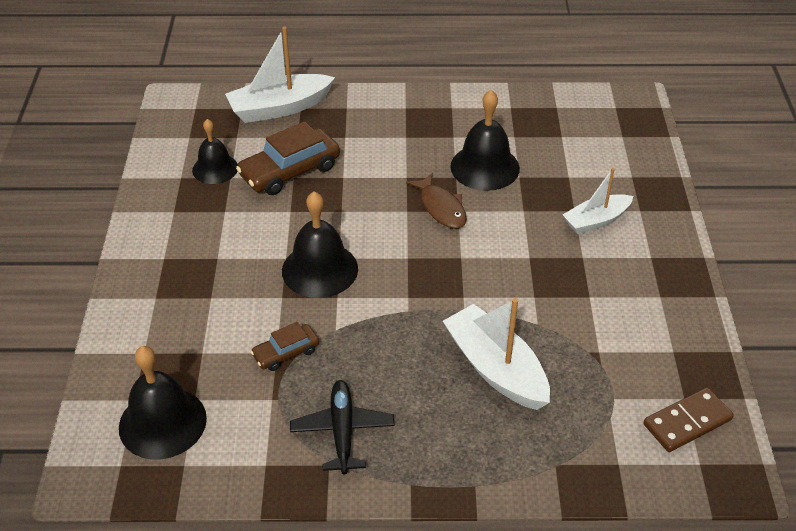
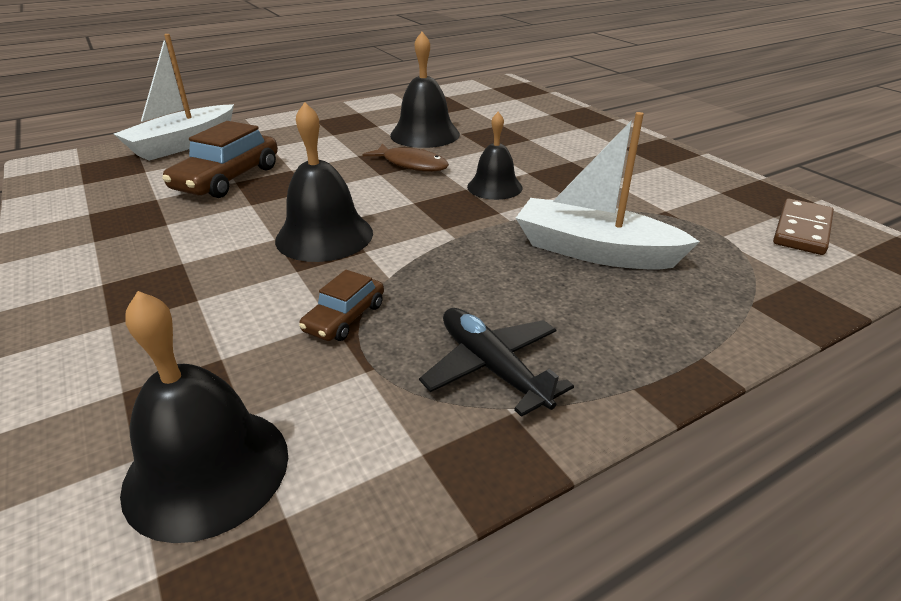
camera: 30 degrees left, 10 degrees down
black bell [192,119,238,184] -> black bell moved to [467,112,523,200]
white boat [563,168,633,234] -> none

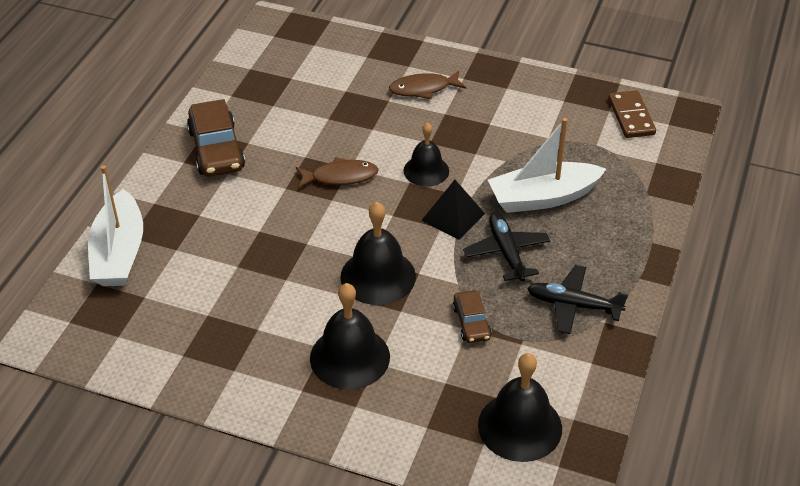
camera: 40 degrees left, 10 degrees up
brown car [162,121,278,198] -> brown car moved to [187,99,245,177]
black bell [390,32,460,148] -> black bell moved to [310,283,390,389]
none -> brown fish [389,70,466,99]
none -> black pyramid [421,180,485,240]
none -> black plane [463,213,550,282]

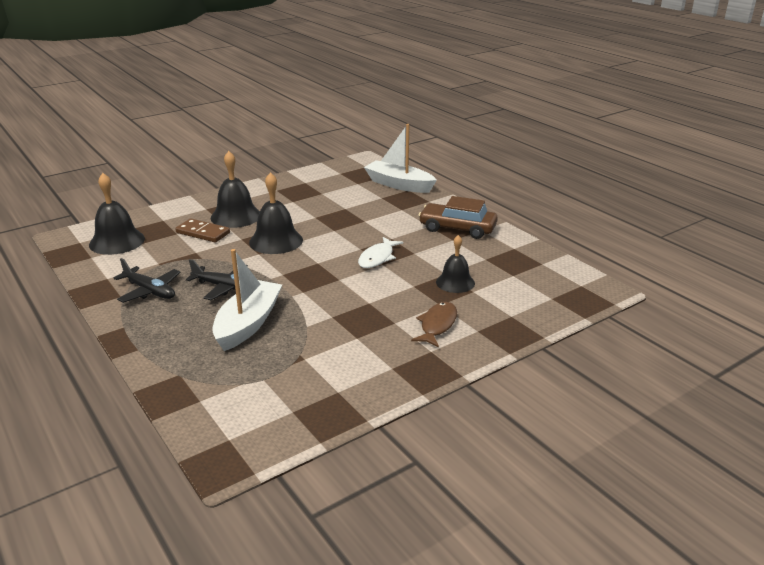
camera: 125 degrees right, 15 degrees down
brown fish [296,157,379,189] -> white fish [358,237,403,268]
black bell [404,123,449,187] -> black bell moved to [436,235,475,293]
black pyramid [421,180,485,240] -> none
brown car [453,290,492,343] -> none
black plane [527,265,628,334] -> black plane turned 75 degrees clockwise [114,258,181,303]
brown domino [608,90,656,138] -> brown domino moved to [175,219,230,243]

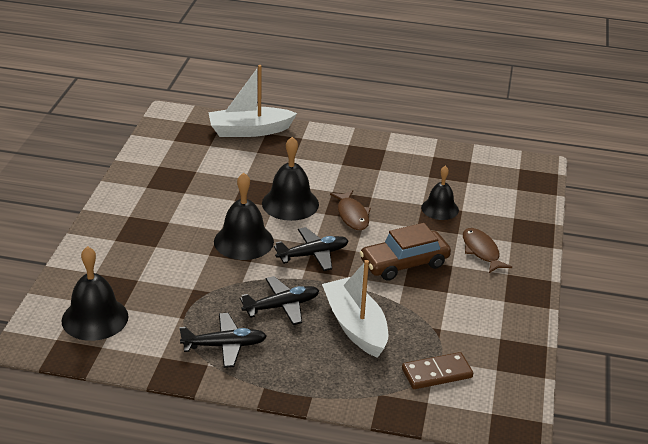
camera: 45 degrees left, 5 degrees up
brown domino [175,219,230,243] -> brown domino moved to [402,352,473,389]
black bell [211,151,260,228] -> black bell moved to [262,137,319,221]
white fish [358,237,403,268] -> brown fish [330,190,371,230]
brown car [418,196,498,239] -> brown car moved to [360,223,451,281]
none -> black plane [274,227,349,271]

